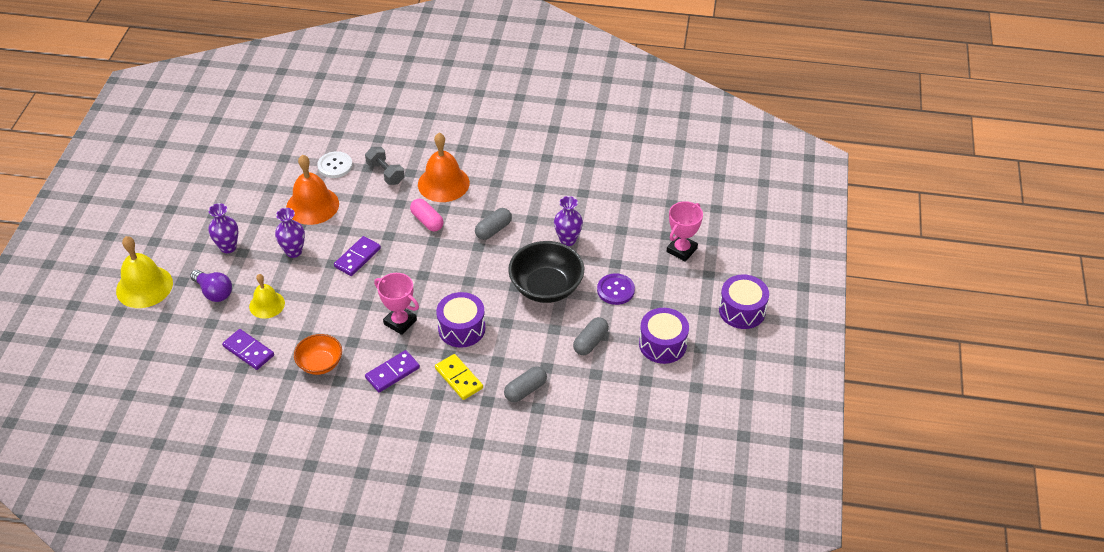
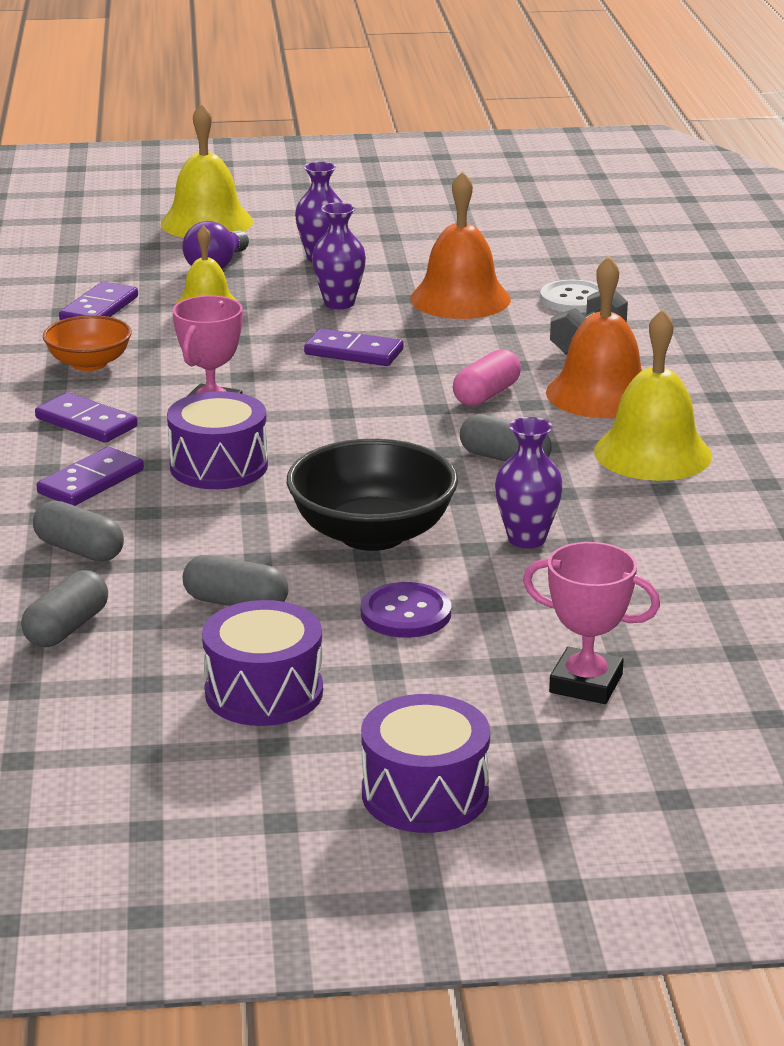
camera: 75 degrees right, 20 degrees down
yellow domino [435,354,483,400] -> purple domino [37,447,144,506]
none -> grey capsule [21,570,108,647]
none -> yellow bell [594,309,712,481]

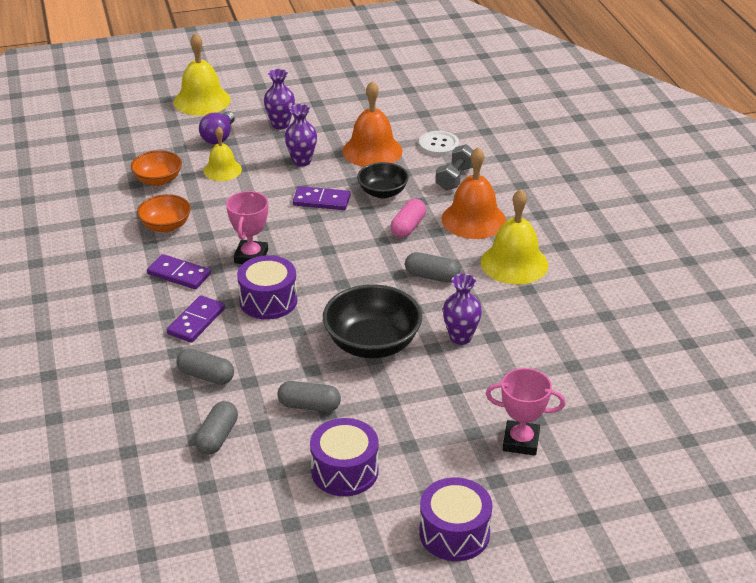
camera: 10 degrees left, 10 degrees up
purple domino [59,282,138,320] -> orange bowl [131,150,182,186]
purple button [361,582,451,638] -> none
none -> black bowl [357,162,409,198]

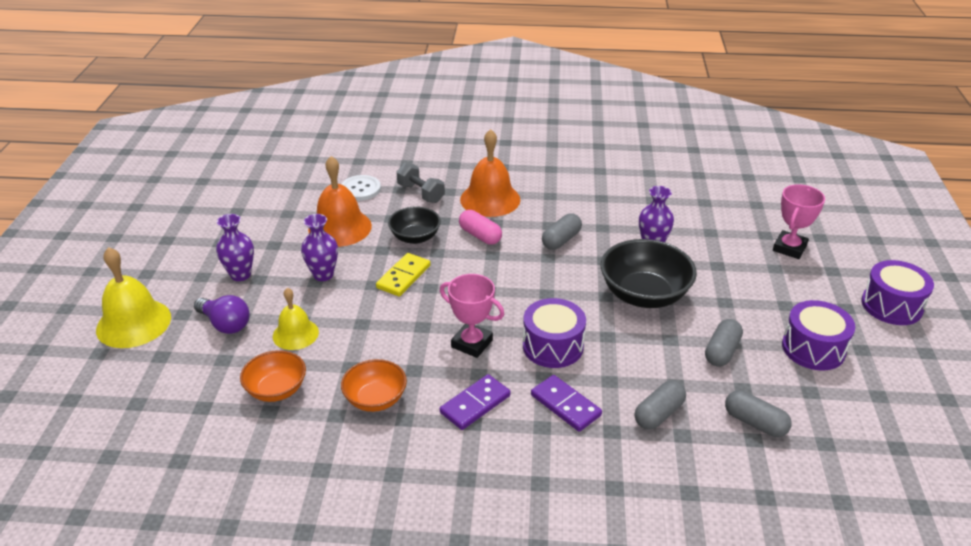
camera: 70 degrees left, 0 degrees up
purple domino [293,186,350,210] -> yellow domino [376,253,430,297]
yellow bell [481,189,549,285] -> none

